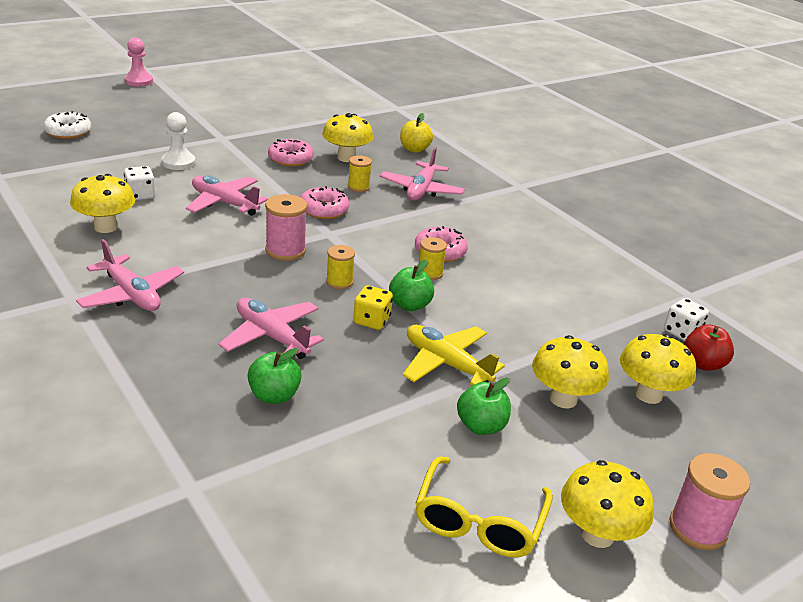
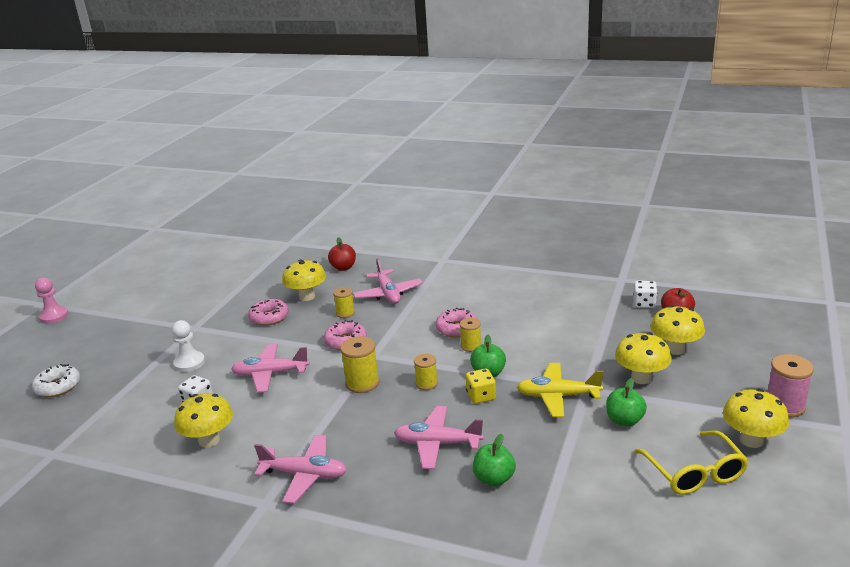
camera: 30 degrees left, 5 degrees down
pink spool [265,194,307,261] -> yellow spool [340,336,379,393]
yellow apple [400,113,433,153] -> red apple [328,237,356,271]

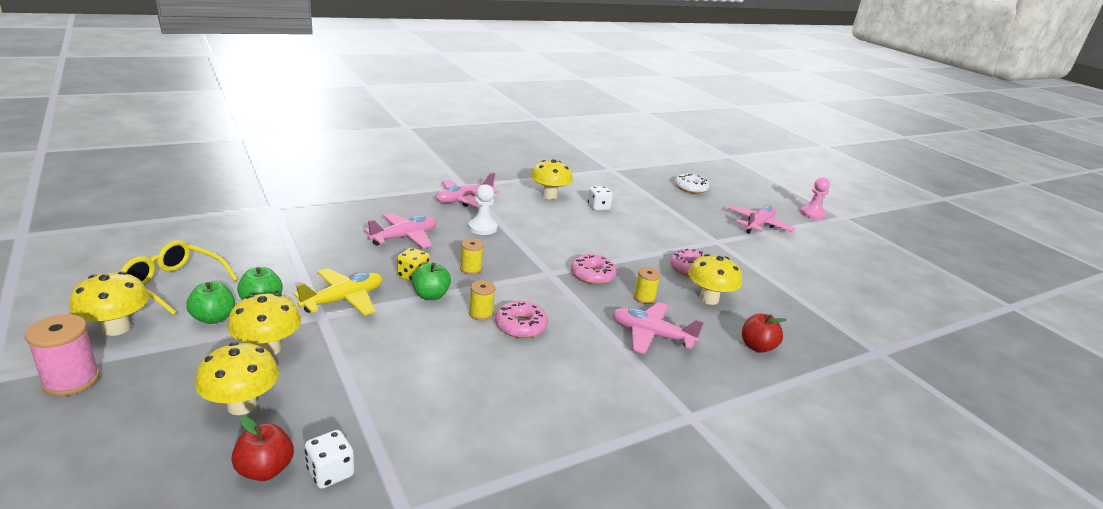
camera: 125 degrees right, 0 degrees up
white pawn [172,320,205,372] -> white pawn moved to [468,184,498,235]
pink plane [231,344,310,393] -> pink plane moved to [728,205,795,234]
yellow spool [340,336,379,393] -> none
green apple [473,434,516,486] -> green apple moved to [186,282,235,324]

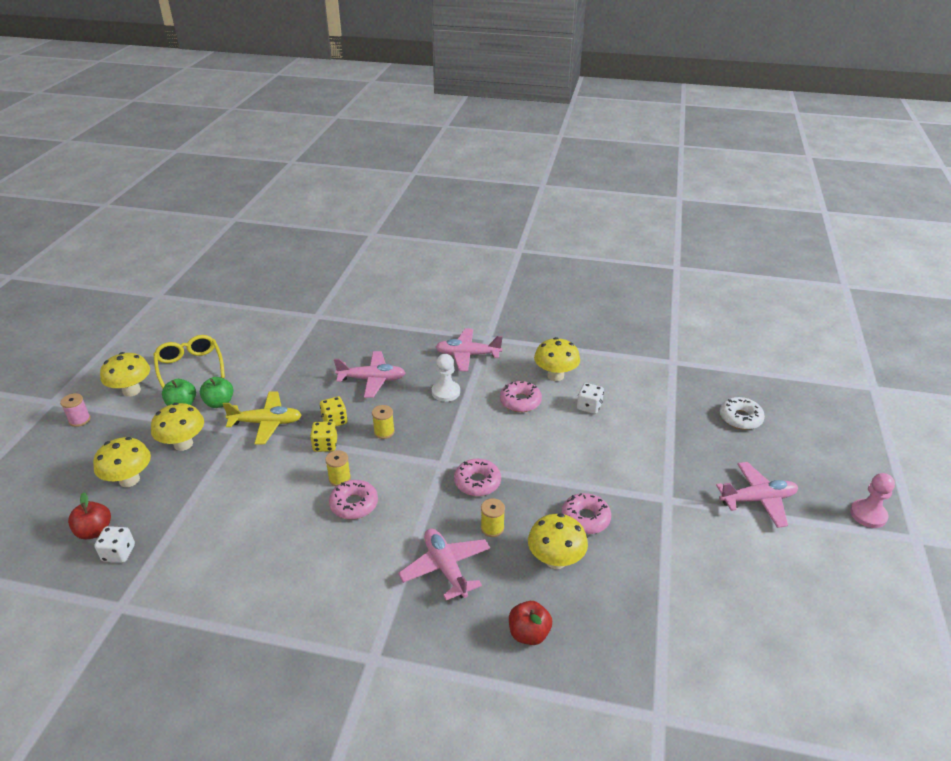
camera: 45 degrees right, 10 degrees up
pink spool [25,314,100,396] -> pink spool [60,393,91,427], size x0.64
green apple [411,263,451,300] -> yellow dice [310,421,337,452]
none -> pink donut [500,381,542,412]

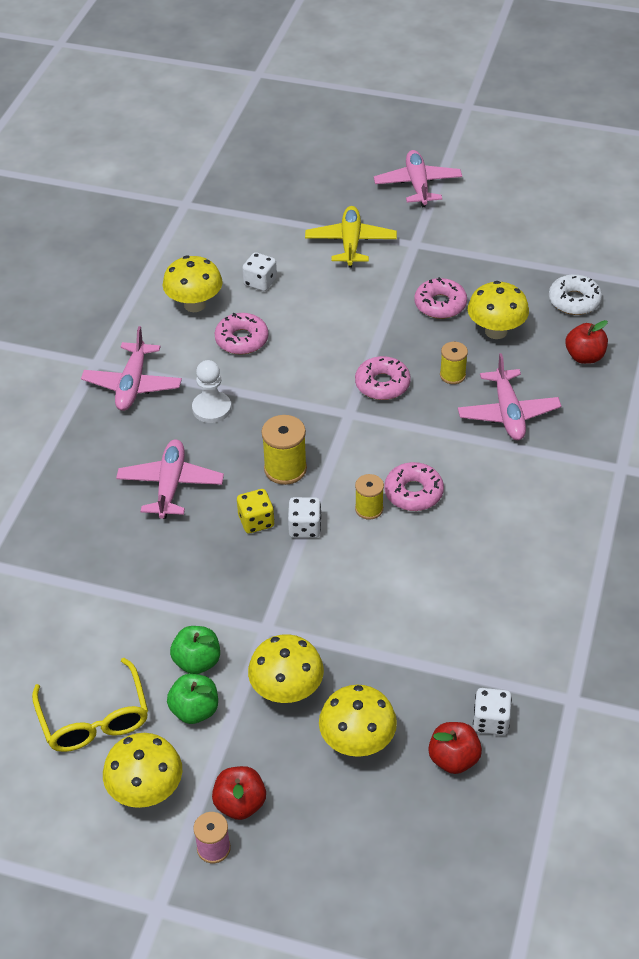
camera: 85 degrees left, 10 degrees up
yellow glasses [153,335,225,389] -> yellow glasses turned 90 degrees counterclockwise [32,658,148,752]
yellow plane [223,391,302,445] -> yellow plane moved to [305,206,397,268]
yellow dice [310,421,337,452] -> white dice [288,497,321,538]
yellow spool [372,405,395,439] -> yellow spool [261,415,307,485], size x1.56
pink plane [398,528,490,600] -> pink plane turned 75 degrees counterclockwise [458,353,561,440]
white donut [720,397,765,430] -> white donut moved to [549,274,602,315]
pink pawn [850,473,895,528] -> none
none -> red apple [212,766,266,820]

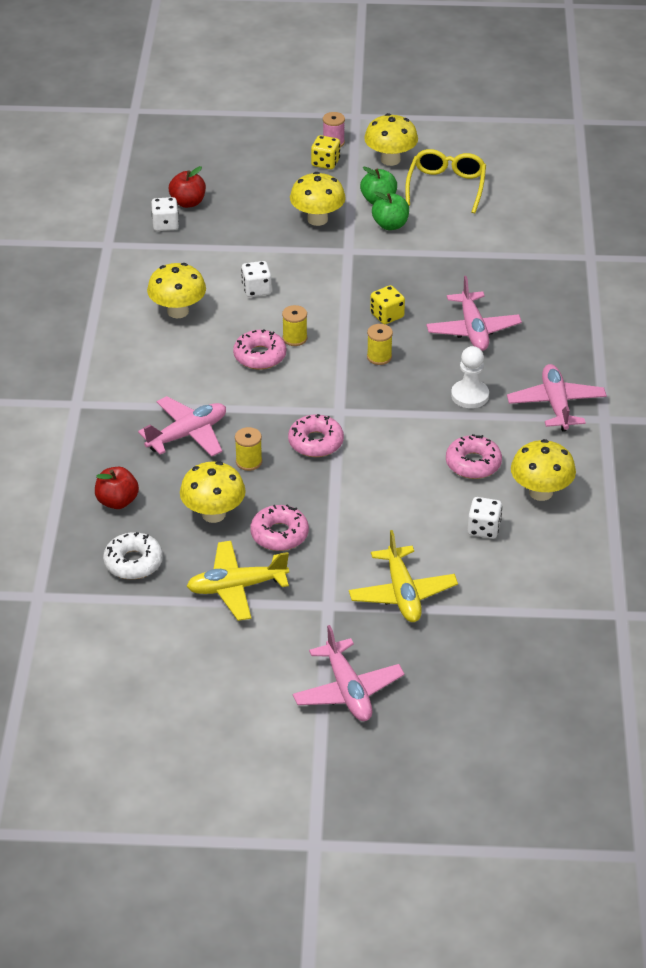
camera: 165 degrees right, 5 degrees down
yellow glasses [32,658,148,752] -> yellow glasses turned 45 degrees clockwise [405,149,486,214]
red apple [212,766,266,820] -> yellow dice [311,135,340,169]
yellow spool [261,415,307,485] -> yellow spool [367,324,393,365], size x0.64
white dice [288,497,321,538] -> white dice moved to [241,261,272,297]
yellow mushroom [319,685,397,757] -> yellow mushroom moved to [147,263,206,318]
pink plane [458,353,561,440] -> pink plane turned 75 degrees clockwise [138,396,226,457]
none -> yellow plane [187,541,289,621]

